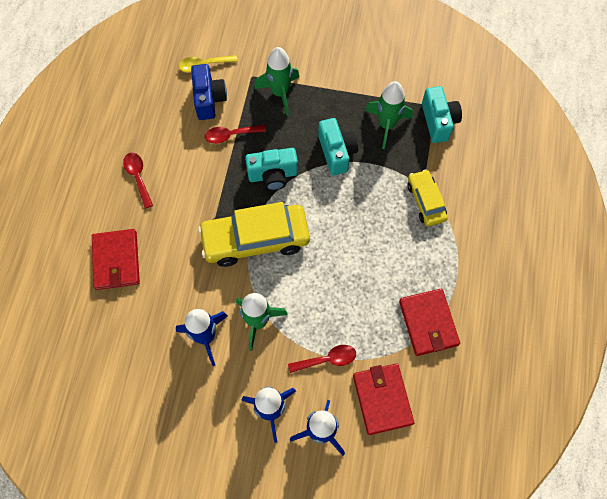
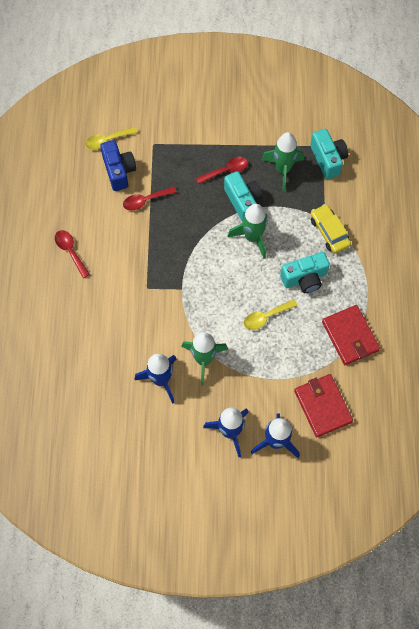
camera: 10 degrees left, 0 degrees up
red wallet [92,229,140,290] -> none
yellow car [198,202,310,267] -> none
turquoise camera [245,148,298,191] -> turquoise camera moved to [280,252,330,293]
green rocket [254,47,299,116] -> green rocket moved to [228,204,268,259]
red spoon [288,345,356,373] -> red spoon moved to [196,157,248,184]
none -> yellow spoon [244,299,297,330]

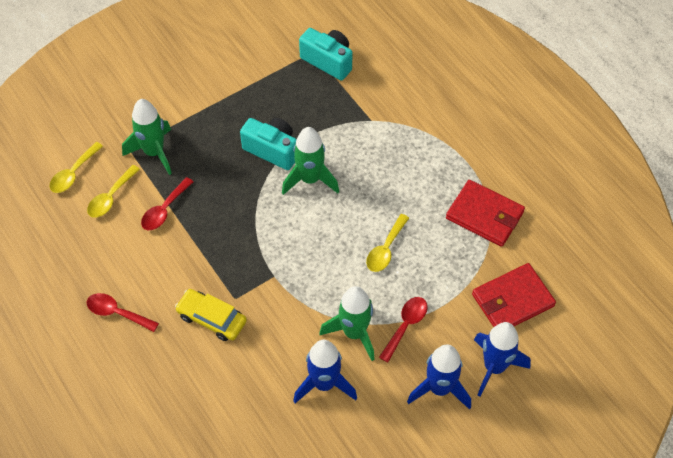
camera: 35 degrees left, 10 degrees down
blue camera [100,140,136,191] -> yellow spoon [87,165,140,218]
red spoon [196,157,248,184] -> red spoon moved to [379,297,428,362]
green rocket [261,132,304,192] -> green rocket moved to [122,99,172,175]
turquoise camera [280,252,330,293] -> none
red wallet [294,374,353,437] -> red wallet turned 60 degrees counterclockwise [472,263,556,327]
yellow car [310,204,351,254] -> yellow car moved to [175,289,247,341]

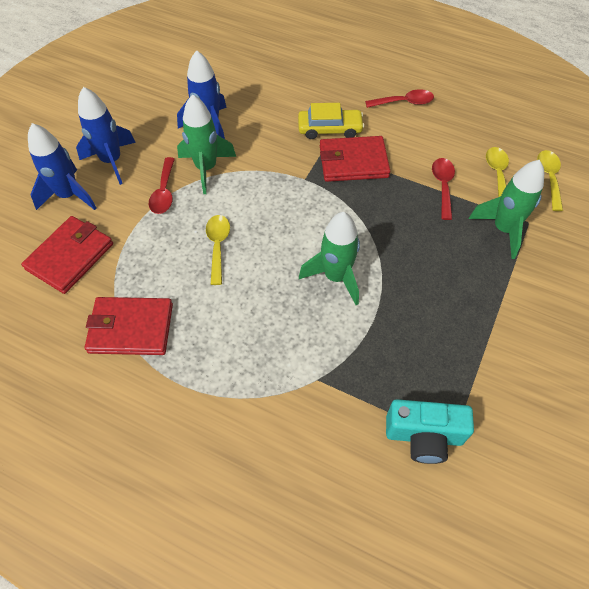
camera: 150 degrees right, 0 degrees up
turquoise camera [240,118,297,170] -> none
none -> red wallet [320,136,390,182]

